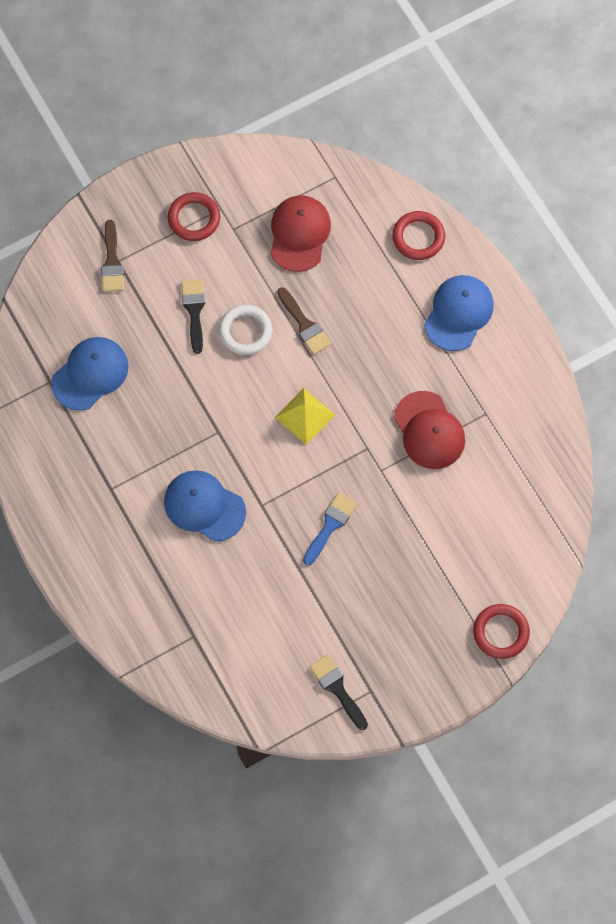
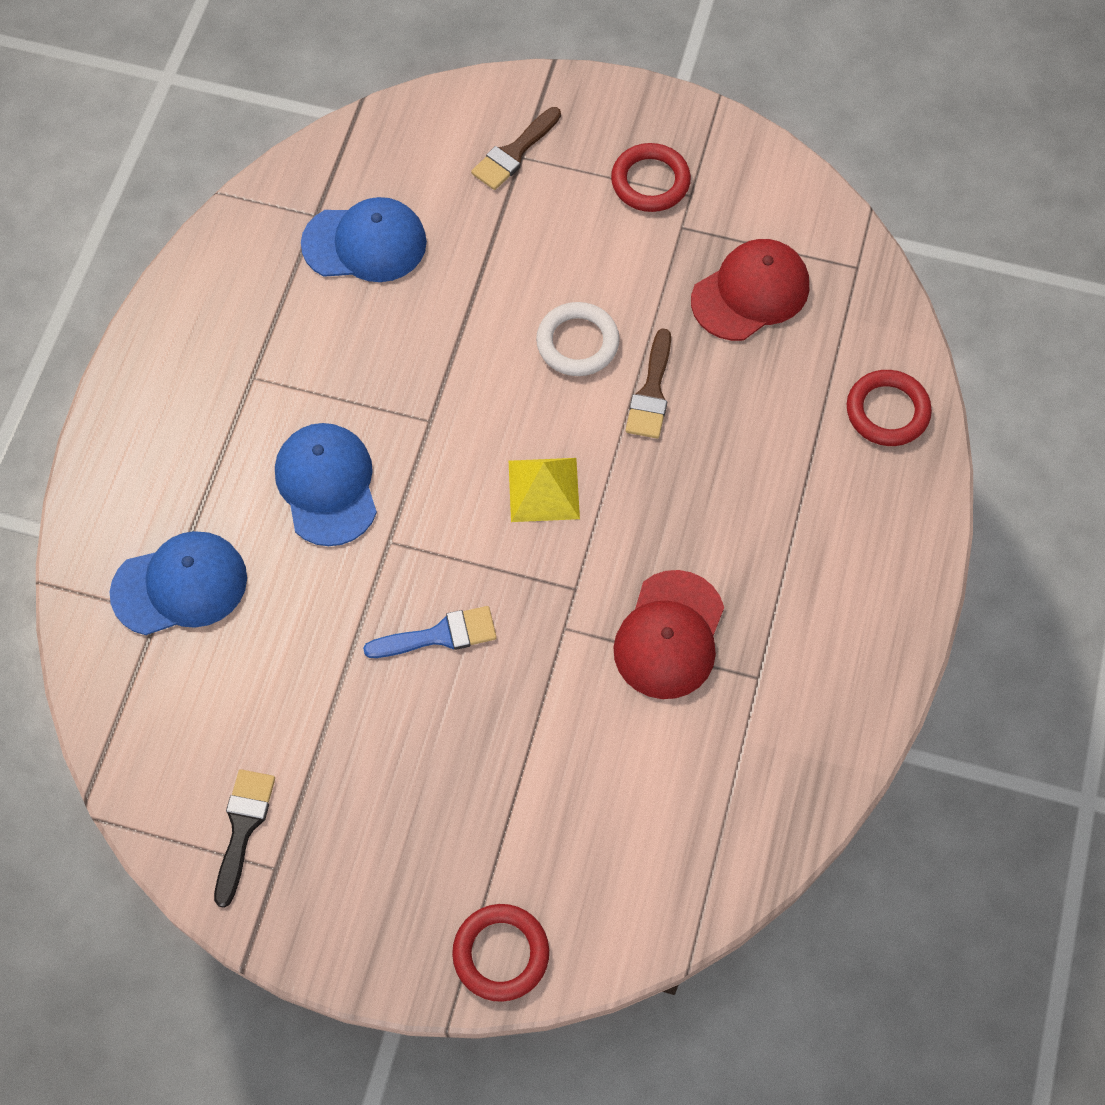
camera: 45 degrees right, 5 degrees down
black brush [181,279,205,354] -> none
blue cap [424,275,494,351] -> blue cap moved to [110,531,247,635]

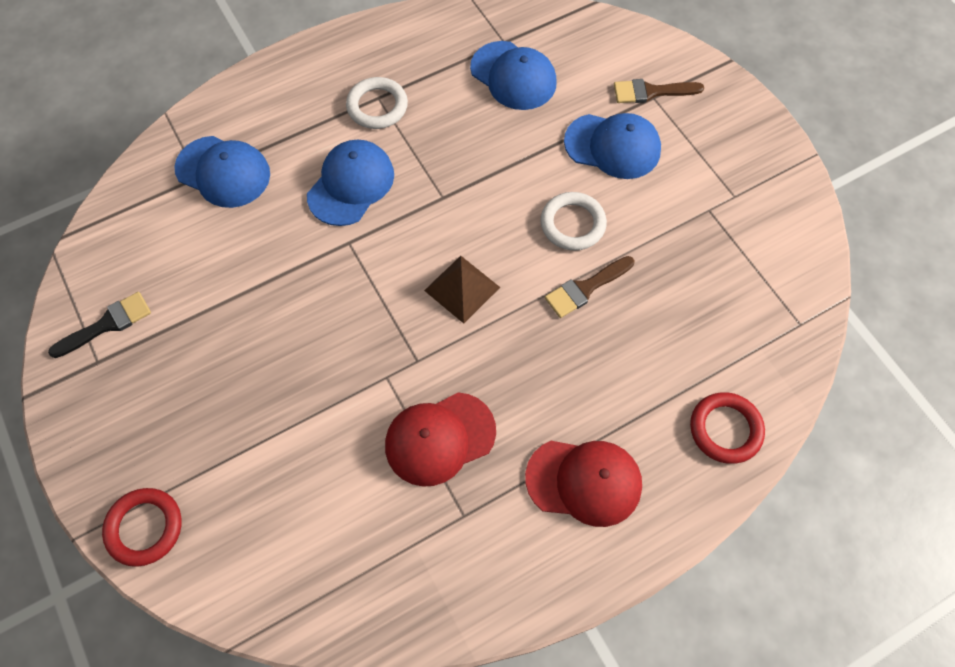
camera: 45 degrees right, 0 degrees up
blue brush [363,606,497,658] -> none
yellow pyramid [509,458,580,522] -> brown pyramid [424,256,500,323]
red ring [611,143,691,212] -> none
red cap [691,239,809,341] -> red cap moved to [525,441,642,527]
none -> white ring [346,77,408,129]
none -> blue cap [564,113,661,179]

